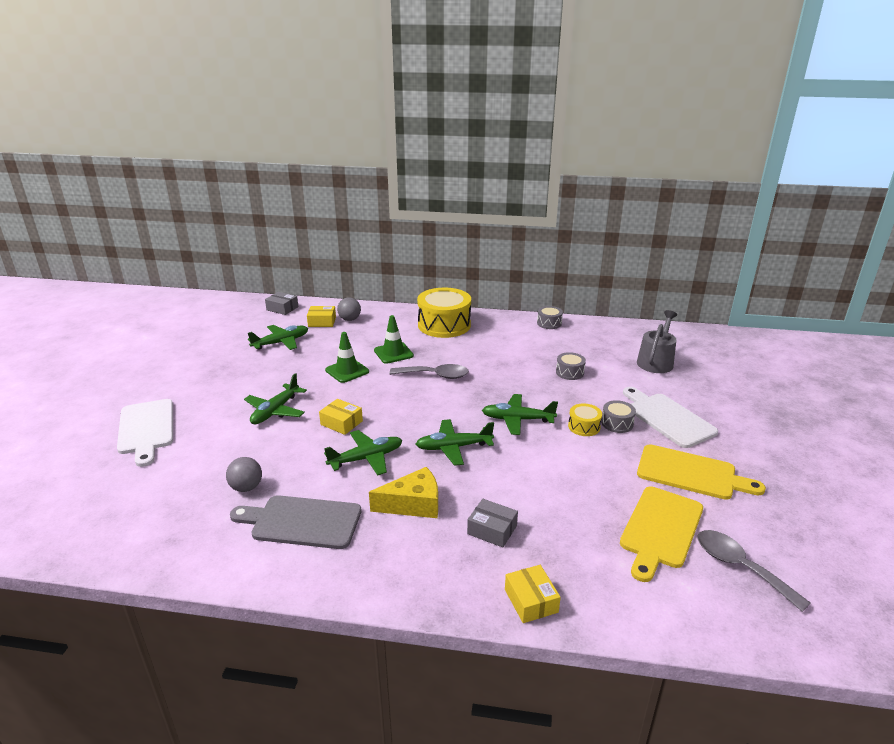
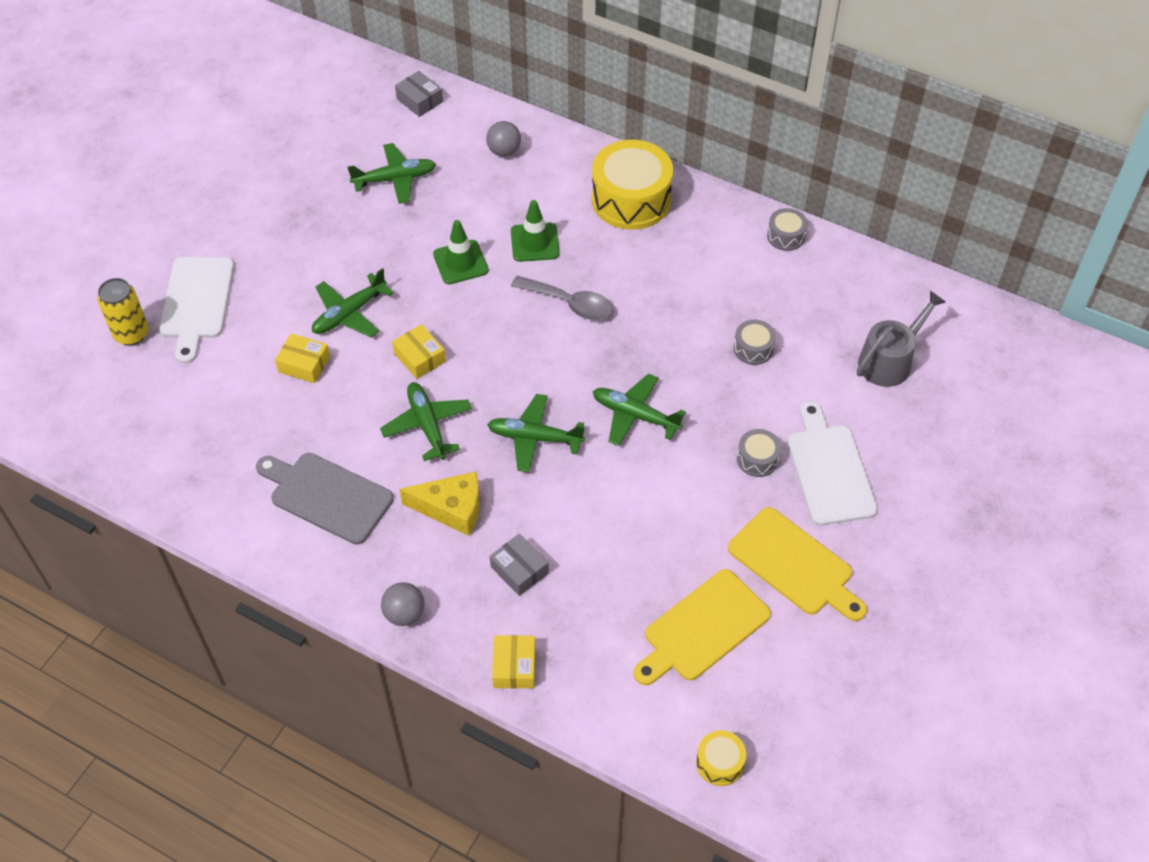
camera: 20 degrees right, 25 degrees up
grey ball [226,457,262,492] -> grey ball moved to [381,582,425,626]
yellow box [307,306,336,327] -> yellow box moved to [275,333,330,383]
green plane [324,430,402,476] -> green plane turned 105 degrees counterclockwise [380,382,472,461]
yellow drum [568,404,602,436] -> yellow drum moved to [696,730,746,786]
grey spoon [698,530,811,612] -> none
none -> yellow can [98,278,148,346]

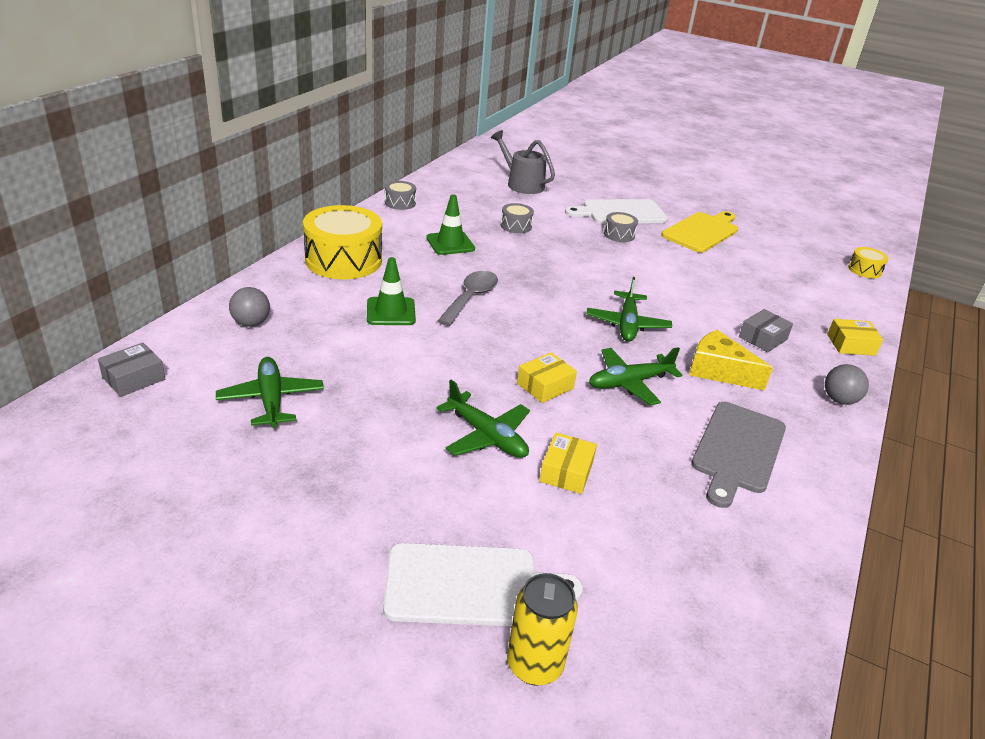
camera: 95 degrees left, 20 degrees down
yellow cheese [399,472,480,536] -> yellow cheese turned 60 degrees counterclockwise [689,330,773,391]
green traffic cone [433,220,489,284] -> green traffic cone moved to [426,194,475,255]
green plane [593,373,686,446] -> none
yellow cutting board [634,569,771,685] -> none

